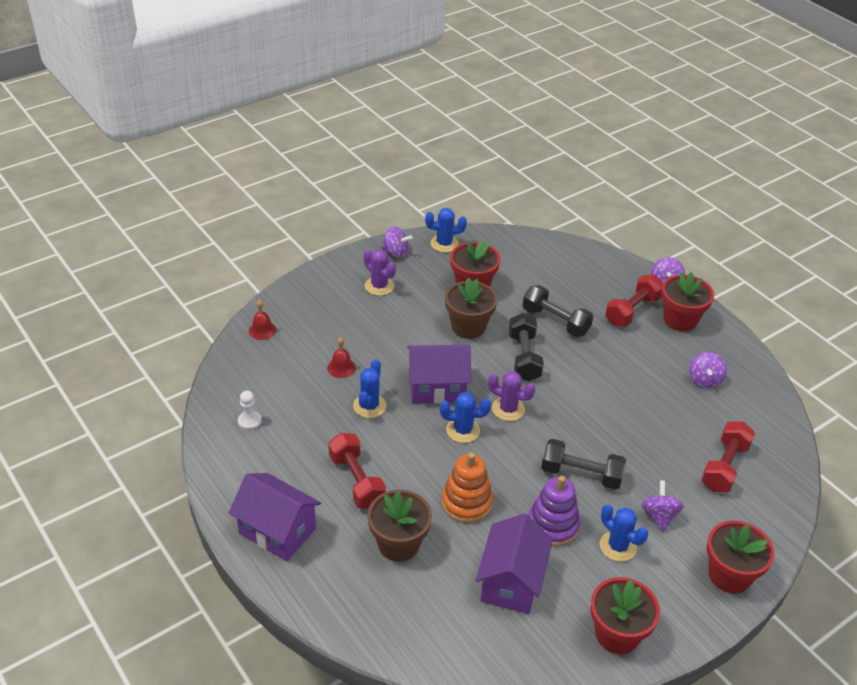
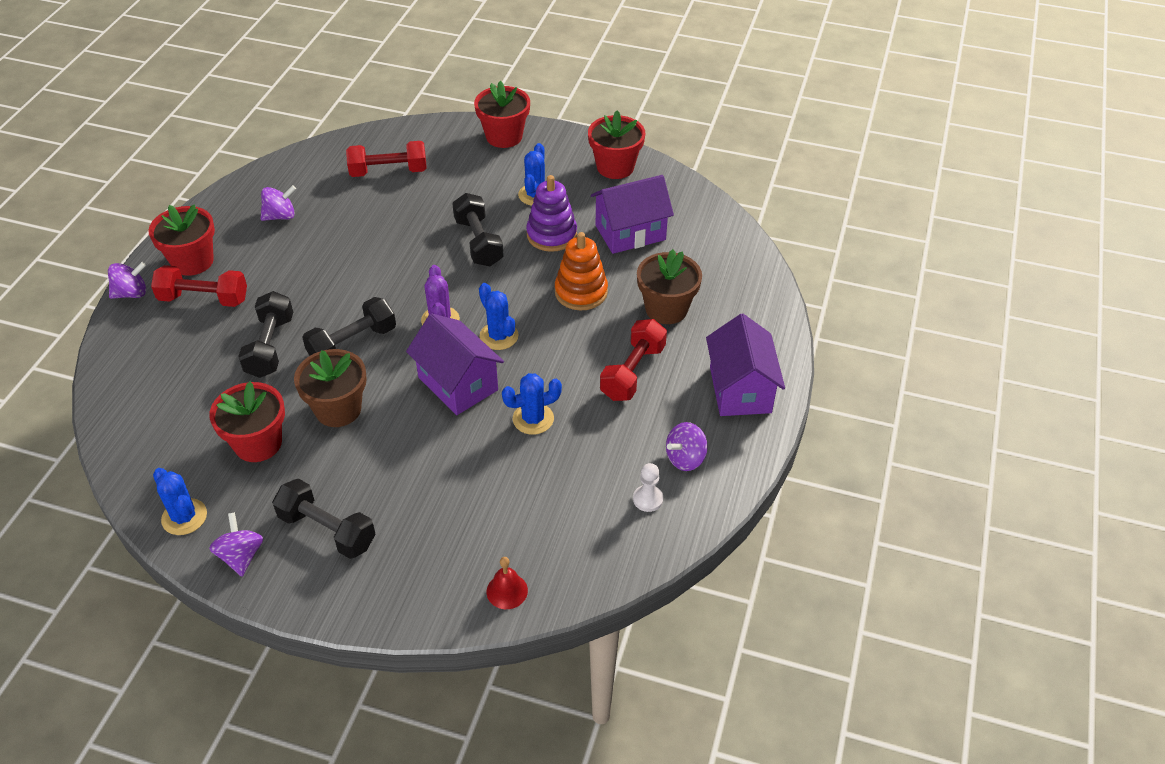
camera: 125 degrees left, 5 degrees up
red bell [327,337,356,378] -> none
purple cactus [364,249,396,296] -> black dumbbell [272,479,375,559]
purple spinning top [641,481,684,532] -> purple spinning top moved to [666,422,708,471]

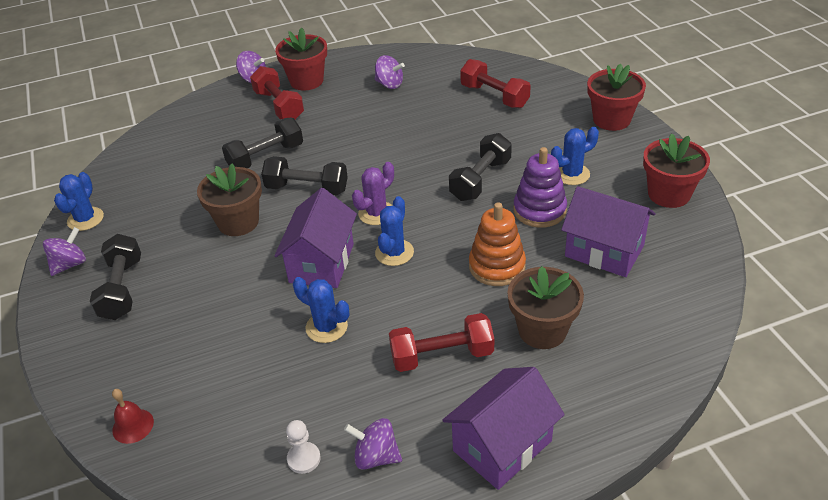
camera: 55 degrees right, 5 degrees down
red flower pot [209,382,285,462] -> none

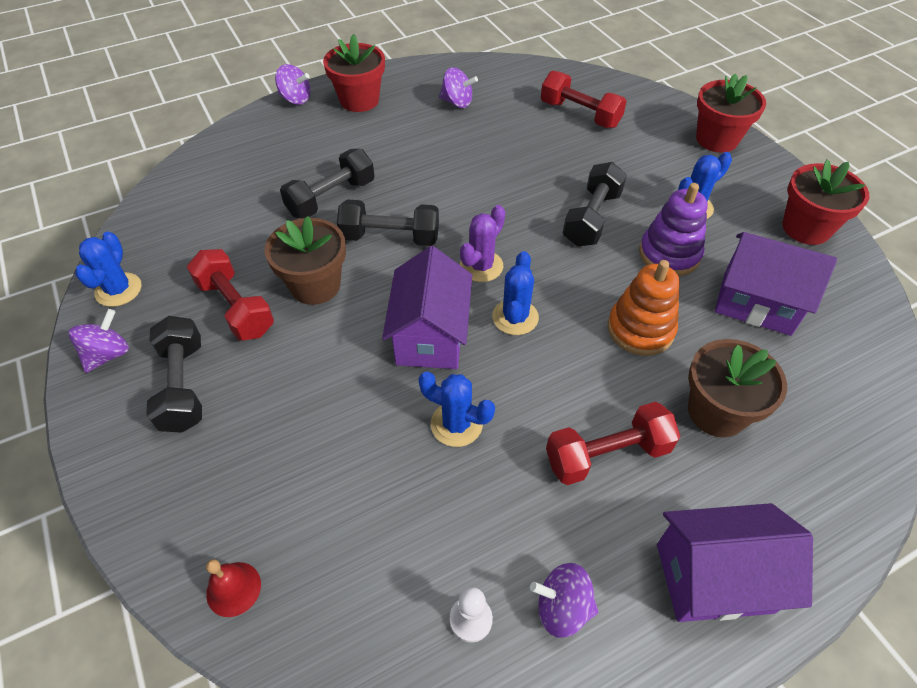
camera: 10 degrees left, 10 degrees up
red dumbbell [250,66,304,119] -> red dumbbell moved to [187,249,274,341]
purple house [442,367,565,490] -> purple house turned 45 degrees clockwise [657,503,813,622]

